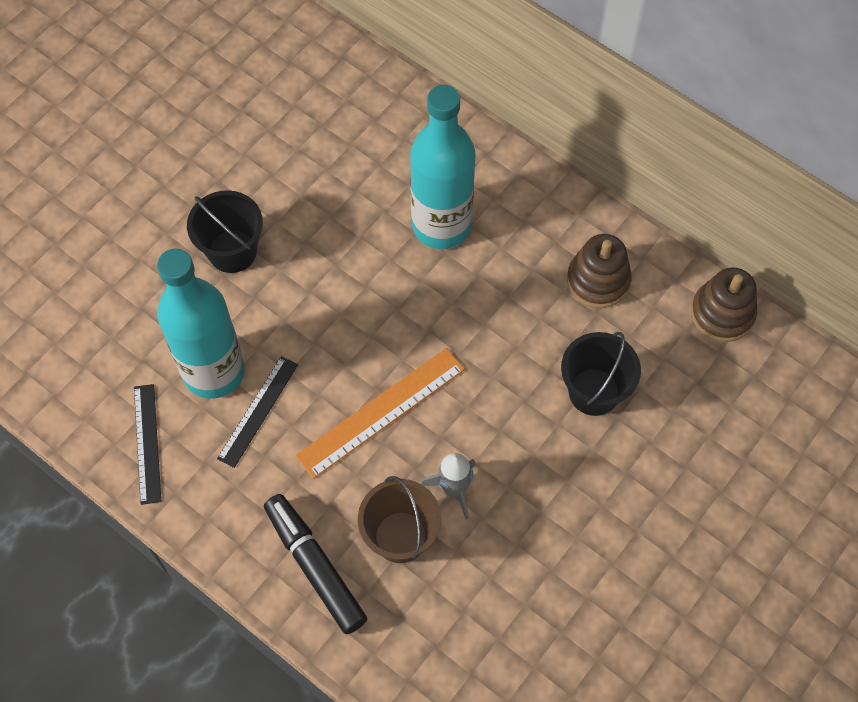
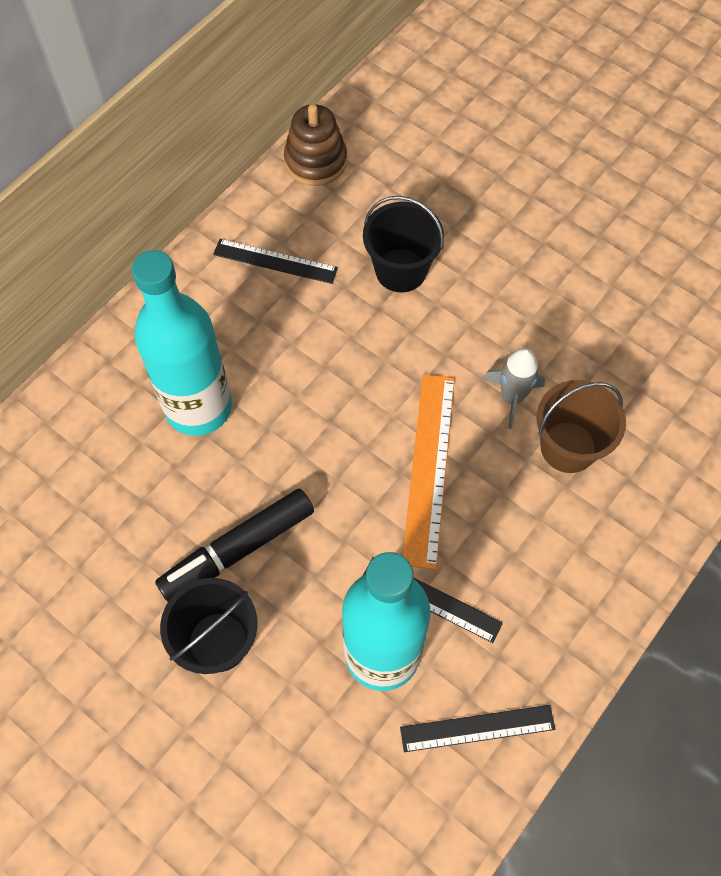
camera: 90 degrees left, 0 degrees up
black marker [264,494,367,634] -> black marker moved to [155,489,314,601]
orange ruler [295,348,465,479] -> orange ruler turned 45 degrees clockwise [403,374,455,569]
brown stacking toy [567,234,632,308] -> black ruler [213,239,338,284]

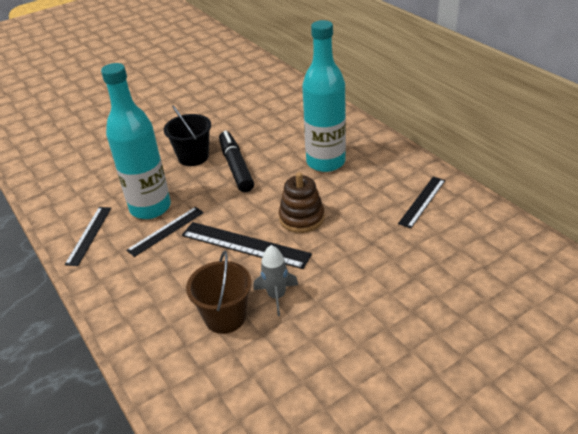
camera: 110 degrees right, 25 degrees down
brown stacking toy [284,104,347,186] -> brown stacking toy moved to [279,172,325,233]
black bucket [363,196,444,292] -> none
orange ruler [403,374,455,569] -> black ruler [182,222,312,269]

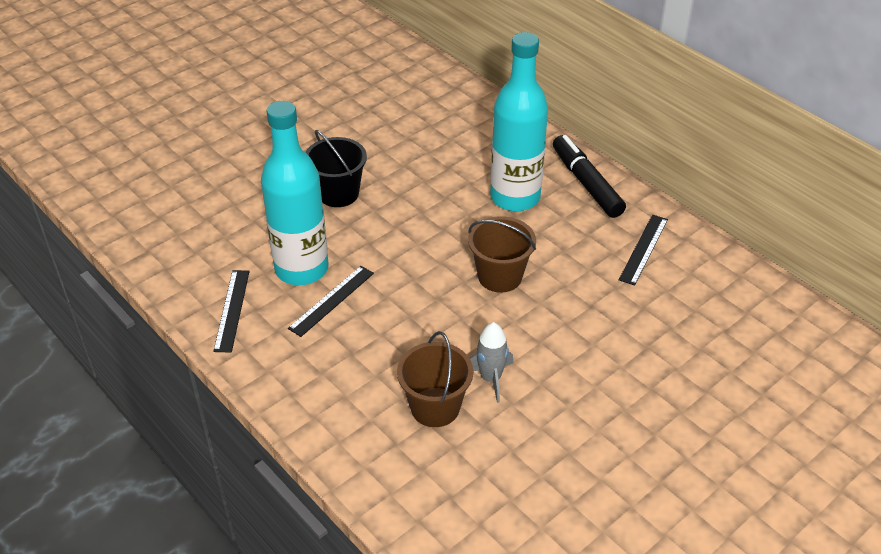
camera: 10 degrees left, 5 degrees up
black ruler [182,222,312,269] -> none
black marker [219,131,254,192] -> black marker moved to [553,135,626,218]
brown stacking toy [279,172,325,233] -> brown bucket [468,216,536,293]

